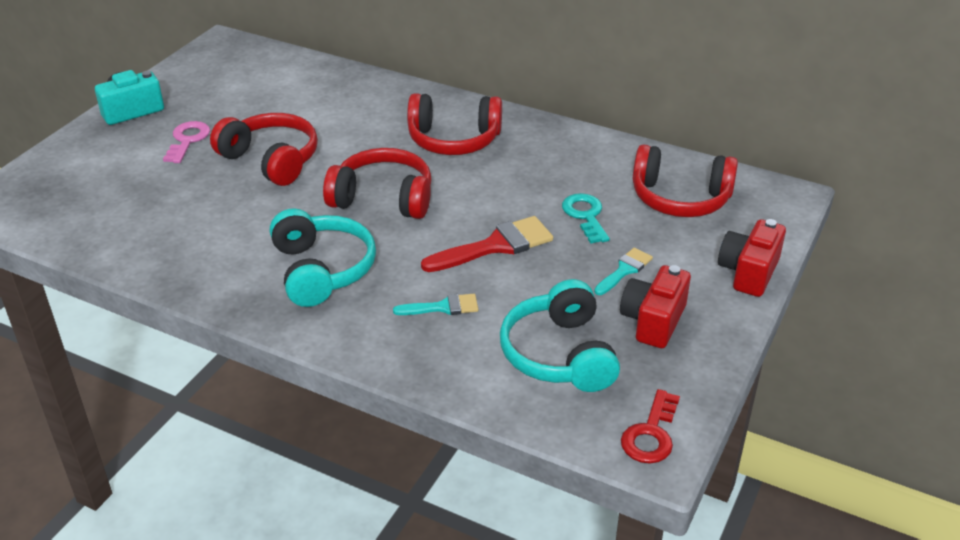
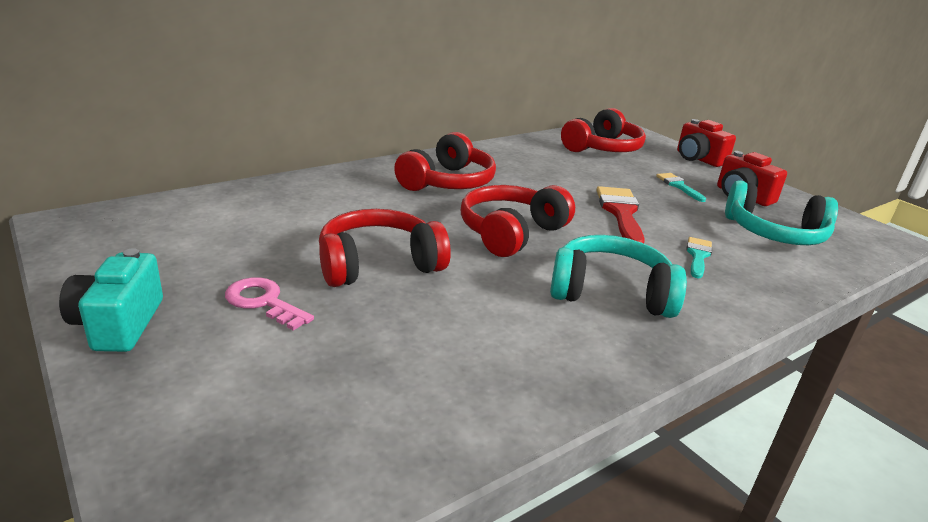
camera: 65 degrees left, 10 degrees down
turquoise key [562,193,610,244] -> none
red key [621,389,680,464] -> none

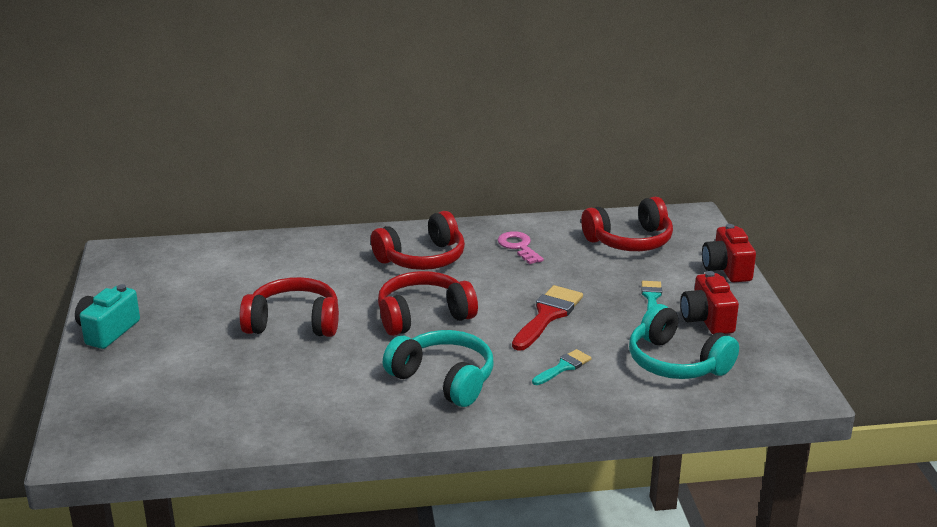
camera: 30 degrees right, 0 degrees up
pink key [225,277,314,331] -> pink key moved to [498,231,544,264]

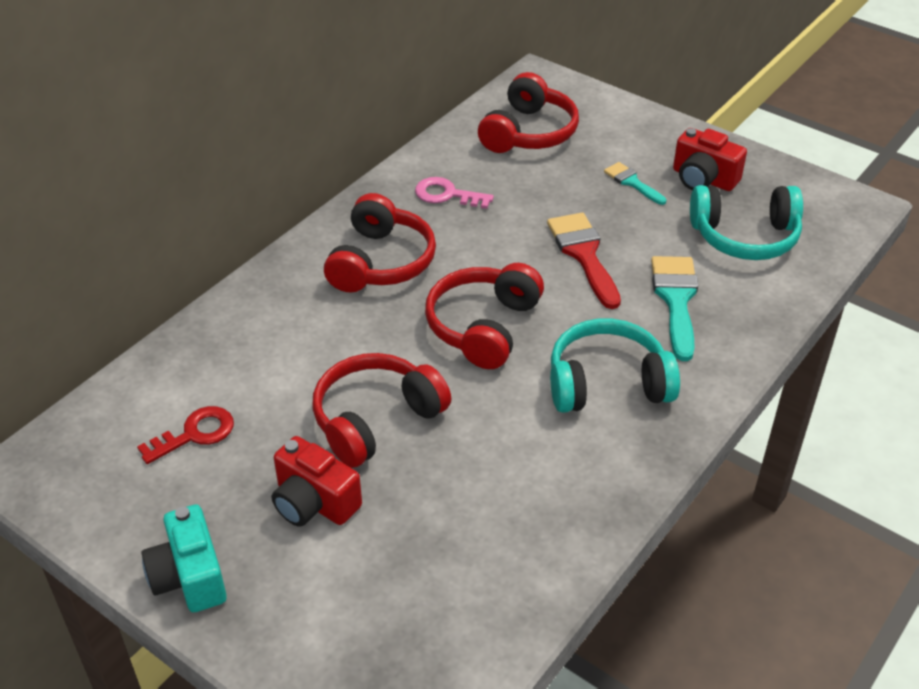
camera: 45 degrees left, 15 degrees up
turquoise brush [532,349,592,385] -> turquoise brush [651,256,698,361], size x1.73
red camera [702,224,756,282] -> red camera moved to [272,436,362,527]
none -> red key [137,406,234,464]

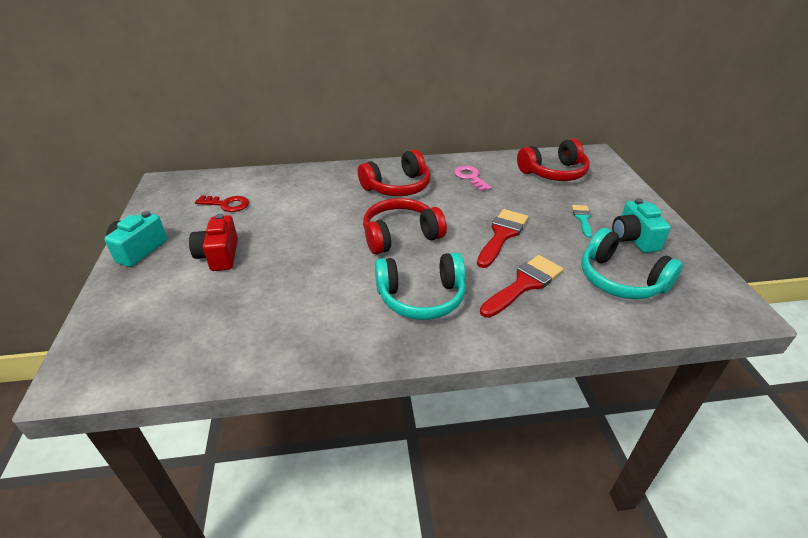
camera: 45 degrees right, 5 degrees down
red headphones [312,353,451,468] -> none
turquoise headphones [550,319,680,413] -> turquoise headphones turned 135 degrees clockwise [375,252,466,320]
turquoise brush [651,256,698,361] -> red brush [480,255,564,318]
red camera [673,128,747,191] -> turquoise camera [612,198,671,253]

